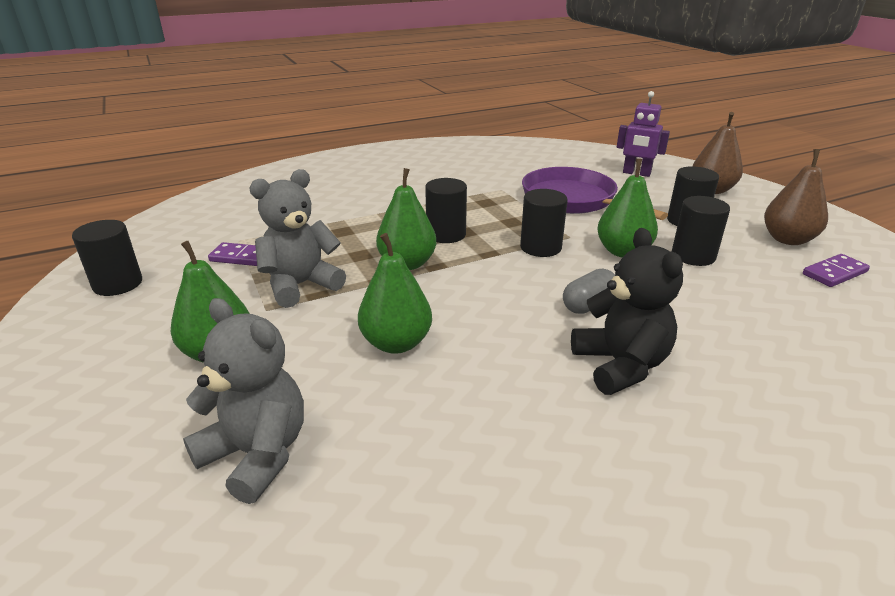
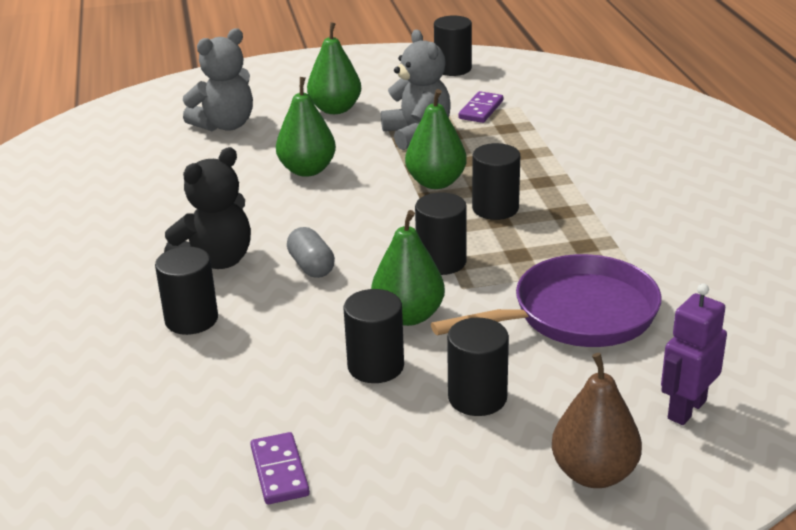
camera: 105 degrees right, 0 degrees up
black teddy bear [571,228,683,395] -> black teddy bear turned 45 degrees counterclockwise [164,147,251,269]
brown pear [764,149,828,245] -> none
none -> black cylinder [155,246,218,335]

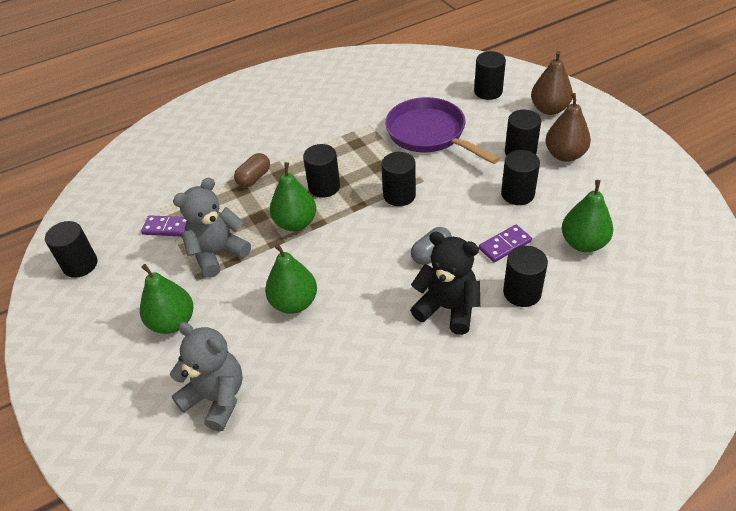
camera: 105 degrees left, 15 degrees up
purple domino [250,432,310,504] -> purple domino moved to [479,225,532,262]
green pear [371,210,445,326] -> green pear moved to [562,180,613,252]
purple robot [661,283,727,425] -> black cylinder [474,51,506,100]
none -> brown capsule [234,153,270,187]
none -> brown pear [545,93,591,162]

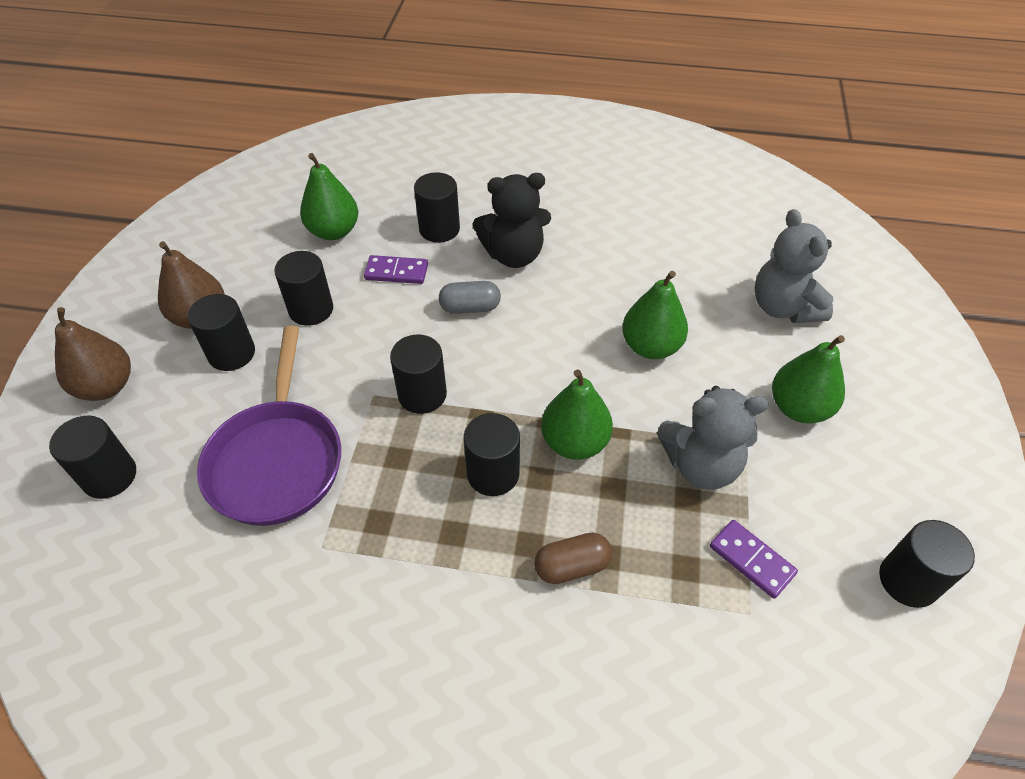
camera: 145 degrees left, 5 degrees up
black teddy bear [410,232,480,335] -> black teddy bear turned 75 degrees counterclockwise [473,173,551,268]

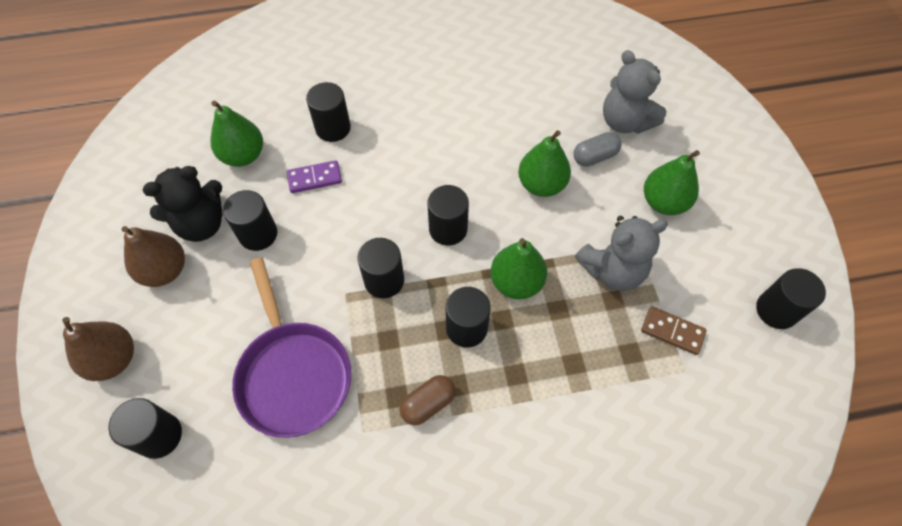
camera: 20 degrees left, 10 degrees up
black cylinder [187,294,255,371] -> black cylinder moved to [427,185,469,246]
grey capsule [439,281,501,314] -> grey capsule moved to [574,132,621,167]
black teddy bear [473,173,551,268] -> black teddy bear moved to [143,166,222,242]
brown capsule [534,533,612,584] -> brown capsule moved to [400,375,456,425]
purple domino [710,520,798,599] -> brown domino [641,306,707,355]

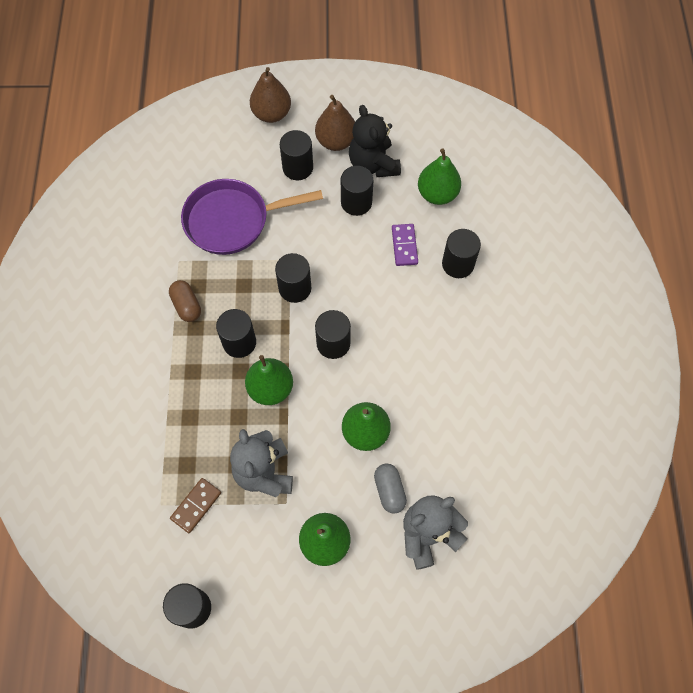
camera: 100 degrees right, 5 degrees up
black cylinder [108,398,182,459] -> black cylinder moved to [280,130,313,180]

